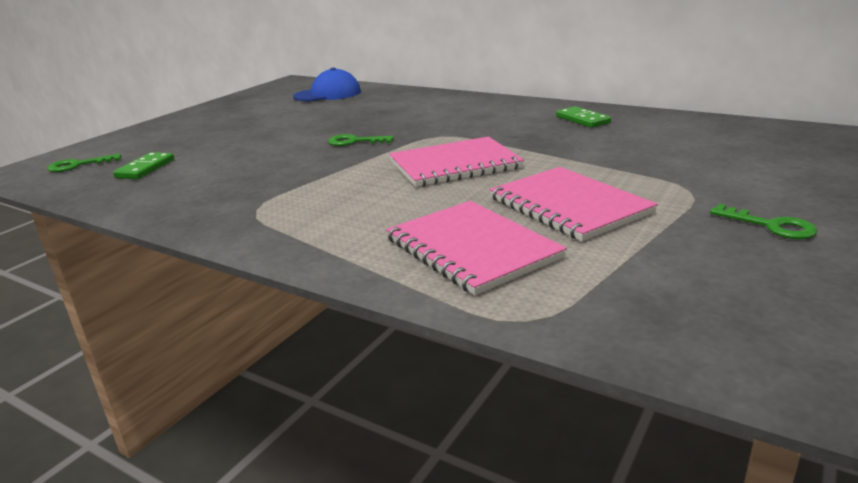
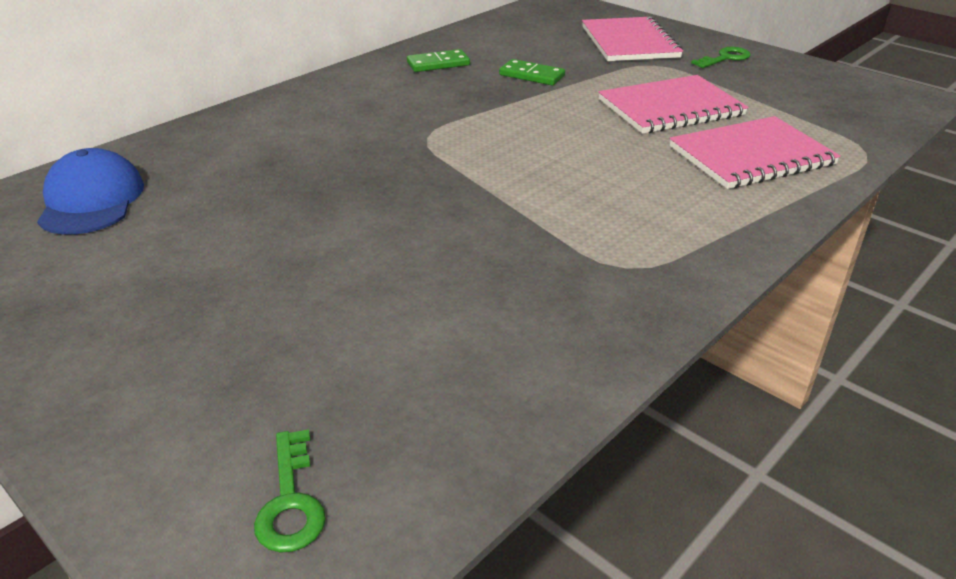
camera: 80 degrees left, 10 degrees up
green domino [113,152,174,179] -> green domino moved to [499,59,565,86]
green key [328,134,394,146] -> none
pink notebook [389,136,524,187] -> pink notebook moved to [582,16,683,61]

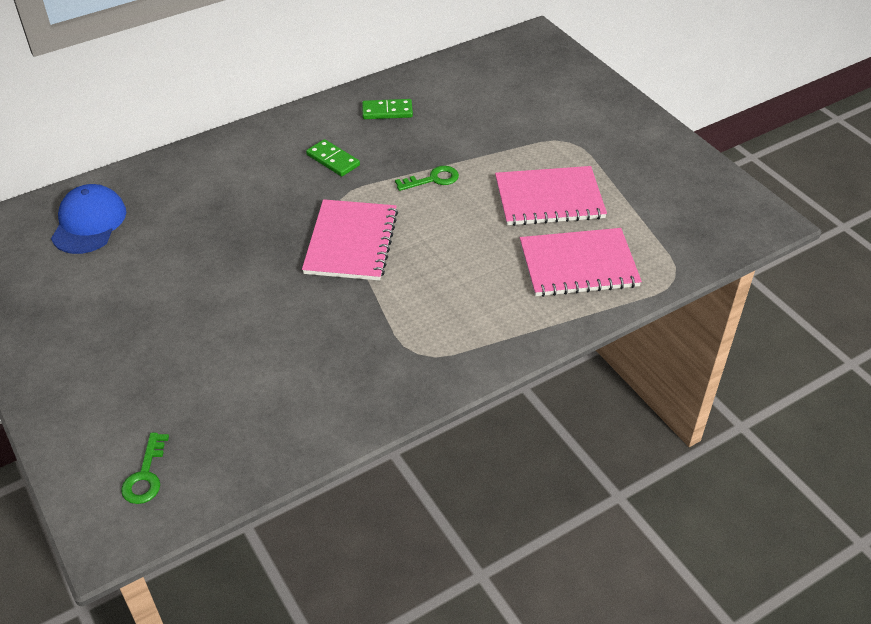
camera: 15 degrees right, 10 degrees up
green domino [499,59,565,86] -> green domino moved to [306,139,360,177]
pink notebook [582,16,683,61] -> pink notebook moved to [302,199,398,281]
green key [691,47,751,68] -> green key moved to [395,166,459,191]

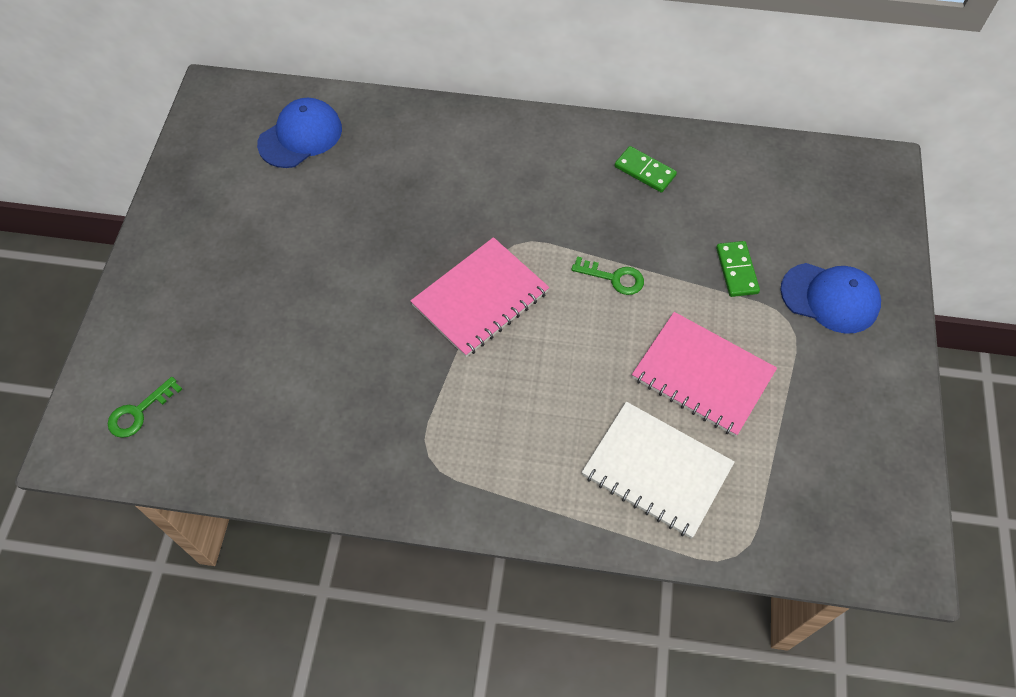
camera: 40 degrees right, 15 degrees up
green domino [306,139,360,177] -> green domino moved to [716,241,760,297]
pink notebook [520,228,642,297] -> white notebook [582,402,735,538]
none -> blue cap [780,263,881,334]

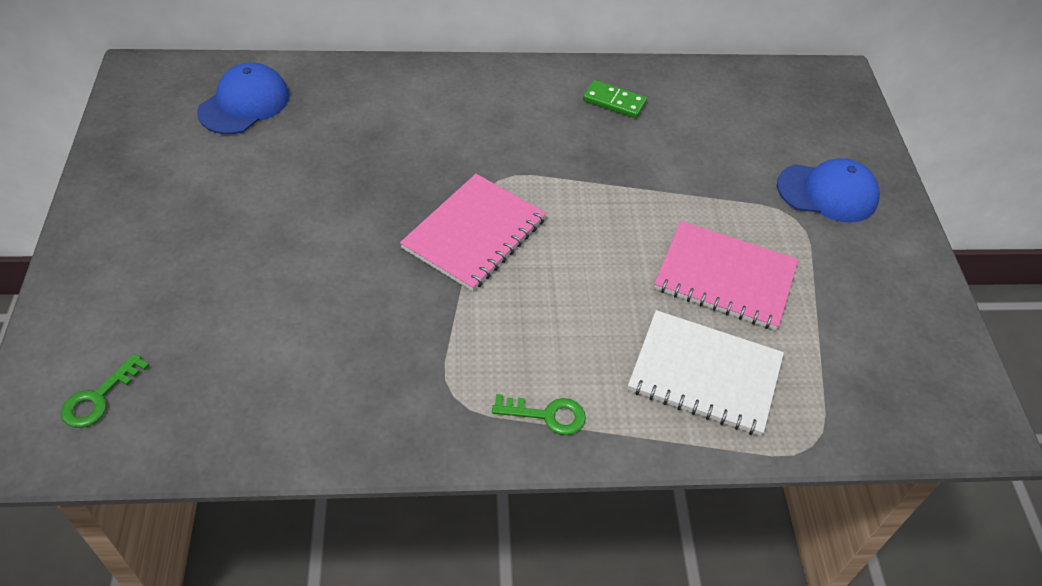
camera: 15 degrees left, 10 degrees down
green key [571,256,644,295] -> green key moved to [492,394,586,435]
green domino [716,241,760,297] -> none

